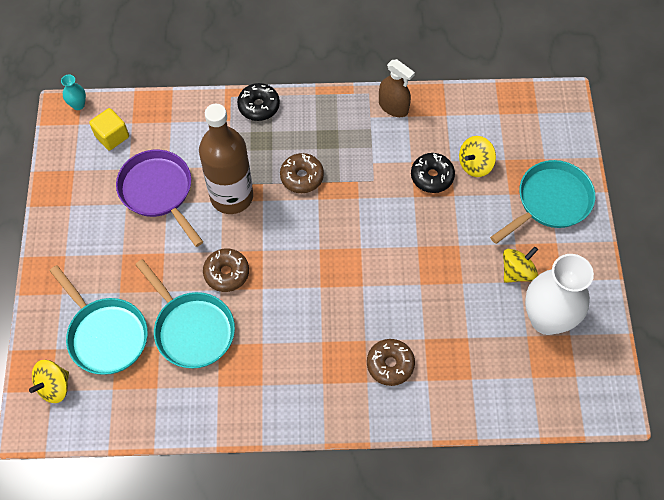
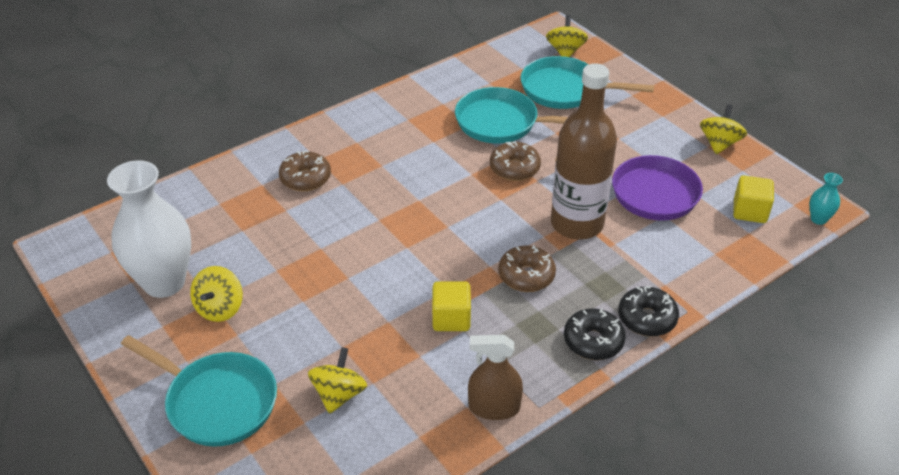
camera: 145 degrees right, 20 degrees down
black donut [411,153,455,193] -> black donut moved to [564,308,626,360]
turquoise pan [490,160,595,244] -> turquoise pan turned 75 degrees counterclockwise [121,335,277,447]
none -> yellow cube [432,282,471,331]
none -> yellow spinning top [700,105,747,154]

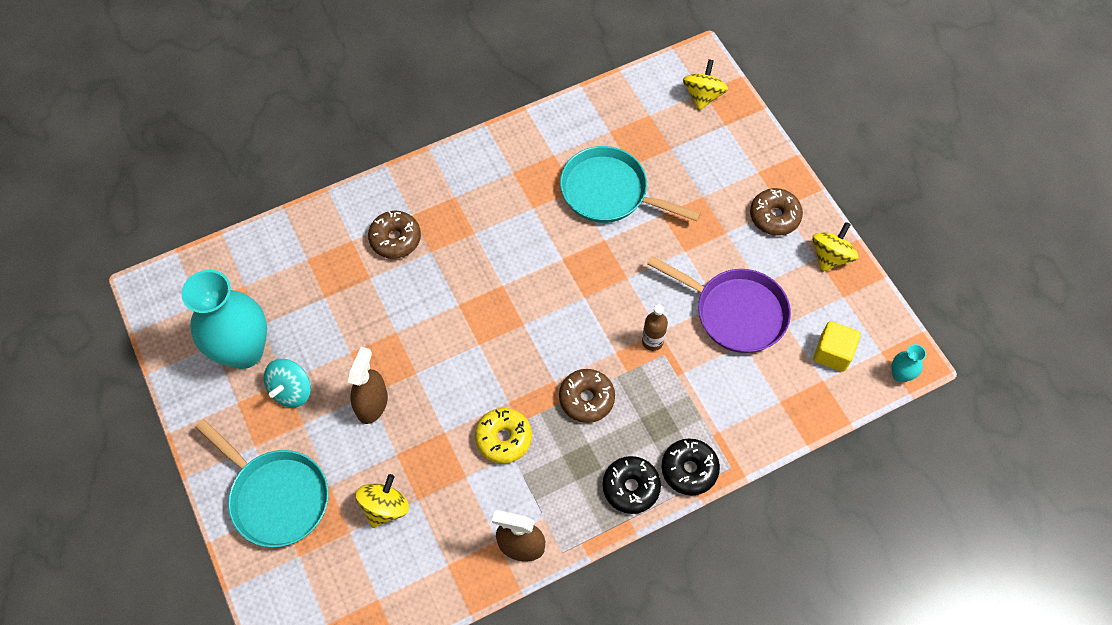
camera: 10 degrees right, 20 degrees up
white vase [107,160,191,298] -> turquoise vase [182,270,267,369]
yellow spinning top [190,266,243,322] -> turquoise spinning top [264,359,311,408]
yellow cube [432,282,471,331] -> yellow donut [475,408,532,463]
brown donut [490,141,541,181] -> brown donut moved to [750,188,803,236]
turquoise pan [521,56,654,109] -> none
brown bottle [551,63,617,240] -> brown bottle [642,305,668,351], size x0.41
none -> brown spray bottle [348,347,388,424]

